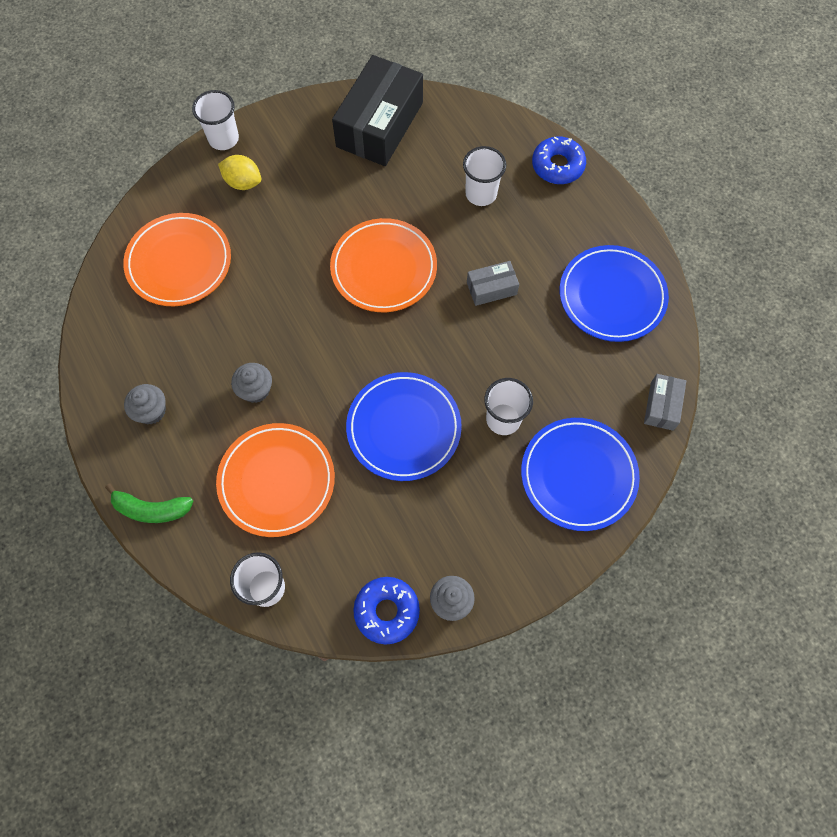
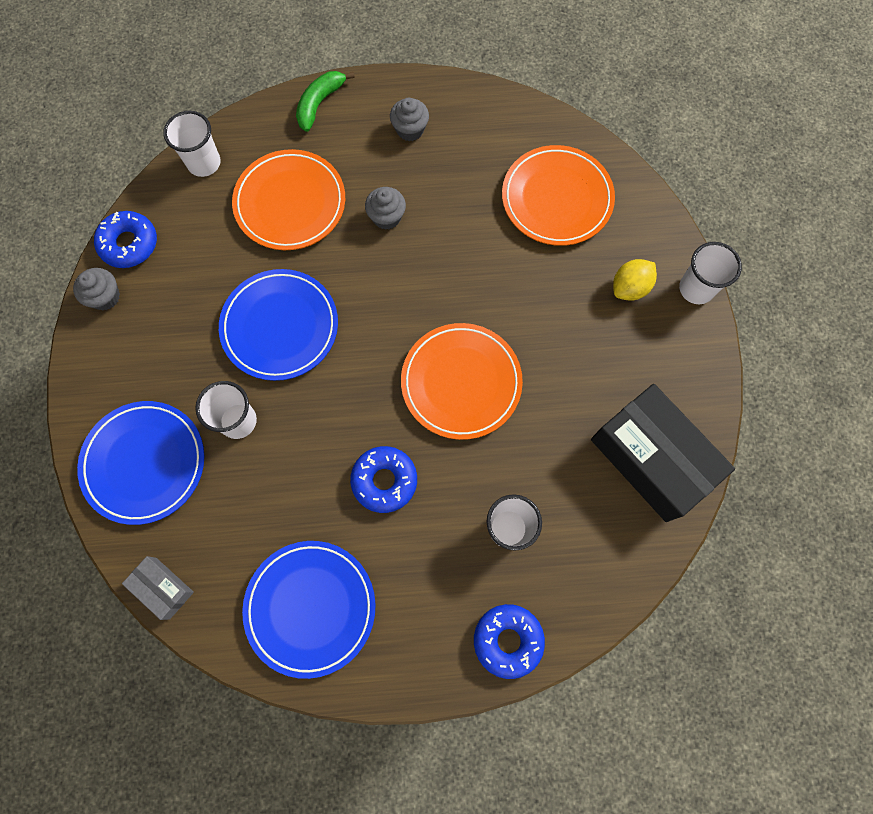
camera: 115 degrees right, 5 degrees up
grey box [467,261,519,306] -> blue donut [350,446,417,513]

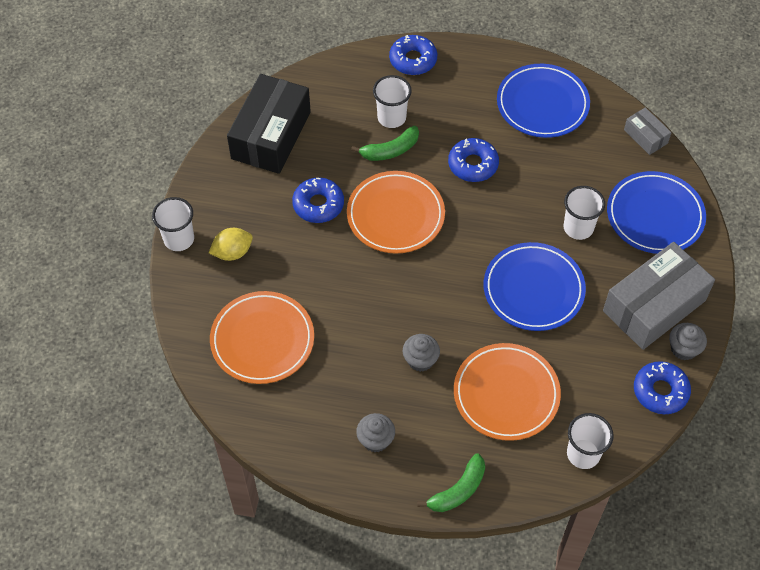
camera: 165 degrees left, 15 degrees down
black box [591,384,735,522] -> black box turned 45 degrees clockwise [227,74,311,174]
none -> blue donut [292,178,344,223]
none -> green banana [351,126,419,161]
none -> grey box [603,242,715,350]

